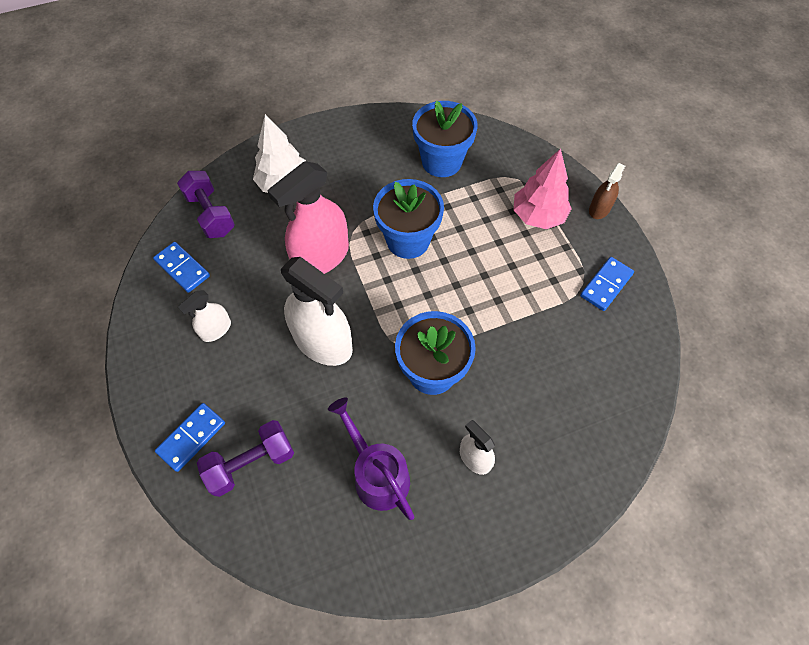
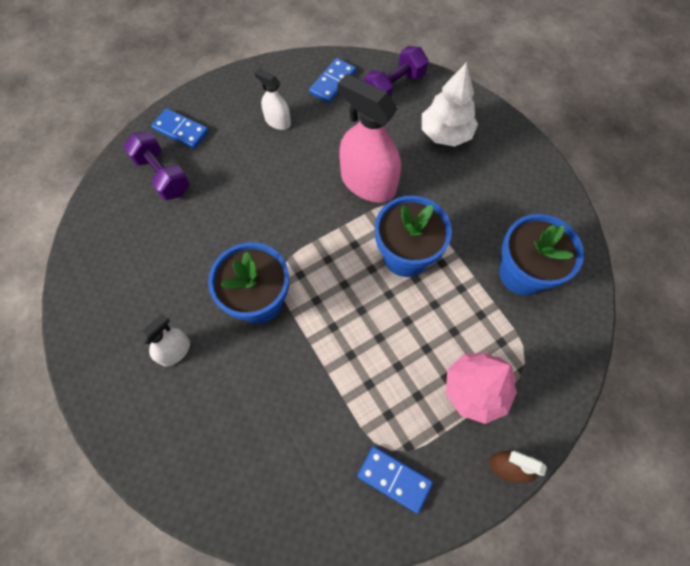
camera: 80 degrees right, 5 degrees up
white spray bottle [281,257,353,366] -> none
purple watering can [328,398,414,520] -> none

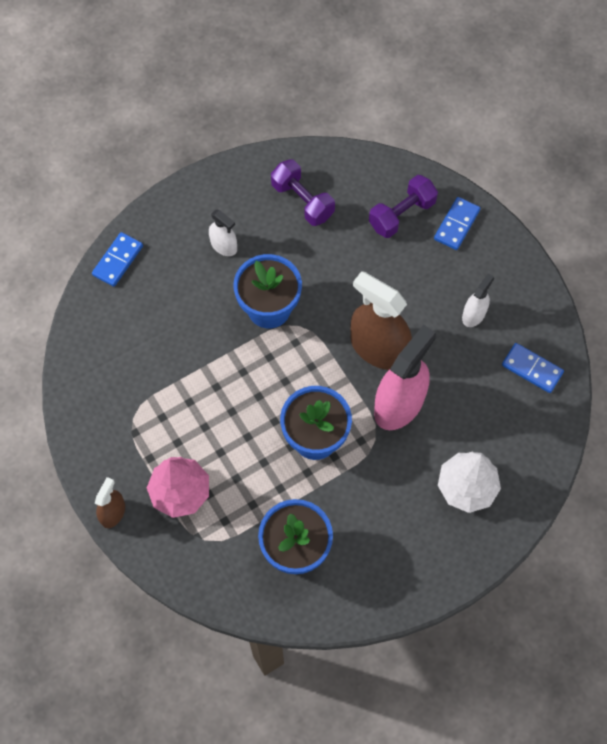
camera: 90 degrees right, 0 degrees up
blue domino [357,446,433,514] -> blue domino moved to [92,232,143,287]
purple dumbbell [364,46,429,97] -> purple dumbbell moved to [271,159,335,226]
none -> brown spray bottle [350,271,412,370]

